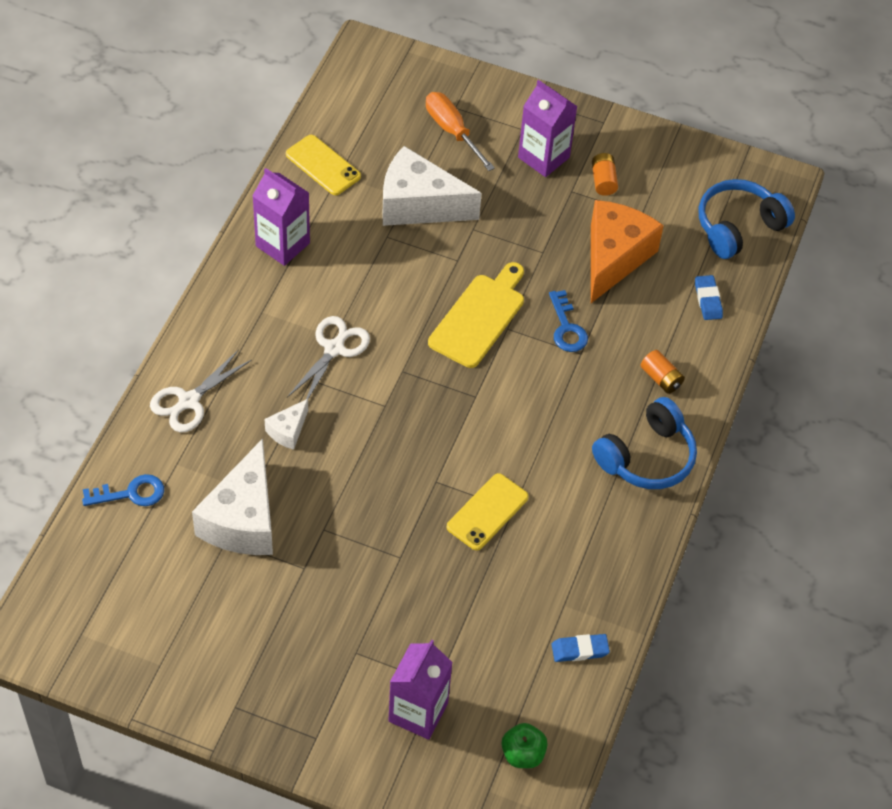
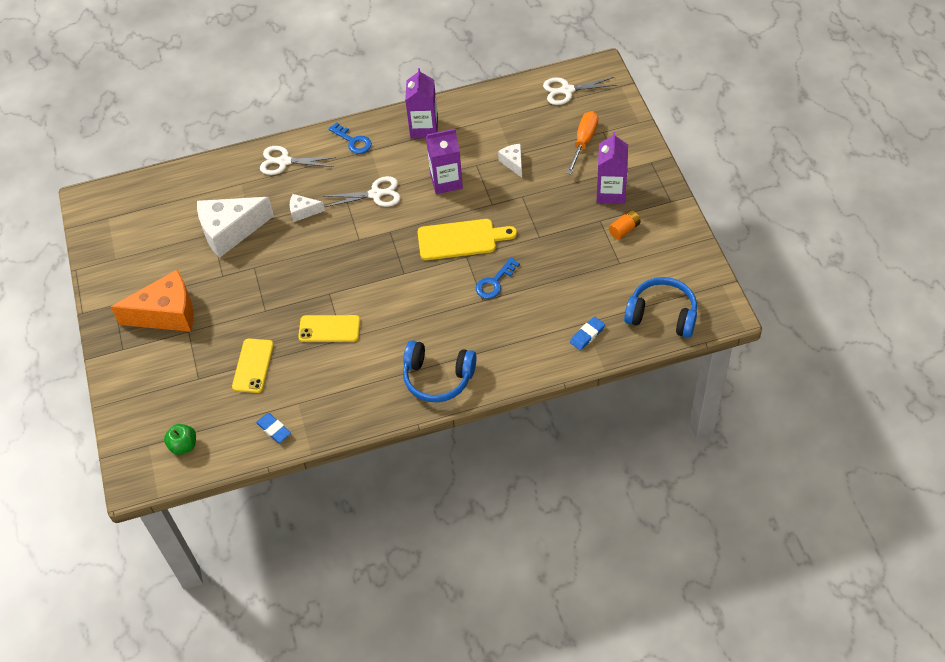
camera: 60 degrees right, 0 degrees up
blue key [82,474,164,506] -> blue key moved to [328,122,372,154]
yellow phone [286,135,361,195] -> yellow phone moved to [232,339,274,393]
white cheese [383,146,482,226] -> white cheese [498,144,522,177], size x0.47
purple carton [388,640,453,740] -> purple carton moved to [426,129,463,194]
orange cheese [591,200,664,303] -> orange cheese moved to [111,270,193,332]
orange battery [641,350,685,394] -> none
none -> white scissors [543,77,617,105]

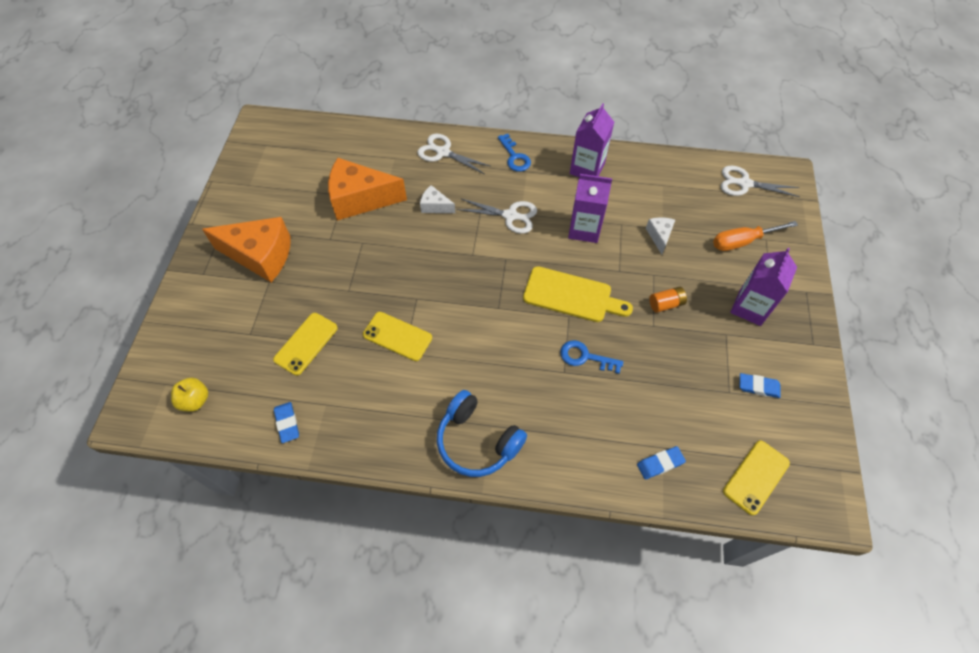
camera: 20 degrees right, 5 degrees up
green apple [164,424,196,455] -> yellow apple [171,378,208,412]
white cheese [197,197,274,258] -> orange cheese [328,158,407,221]
blue key [476,258,520,299] -> blue key turned 45 degrees clockwise [560,340,623,374]
orange screwdriver [567,111,598,175] -> orange screwdriver turned 150 degrees counterclockwise [713,221,798,251]
orange battery [609,210,641,240] -> orange battery moved to [649,287,687,313]
blue headphones [624,277,697,338] -> yellow phone [723,441,790,515]
none -> blue eraser [740,373,781,398]

